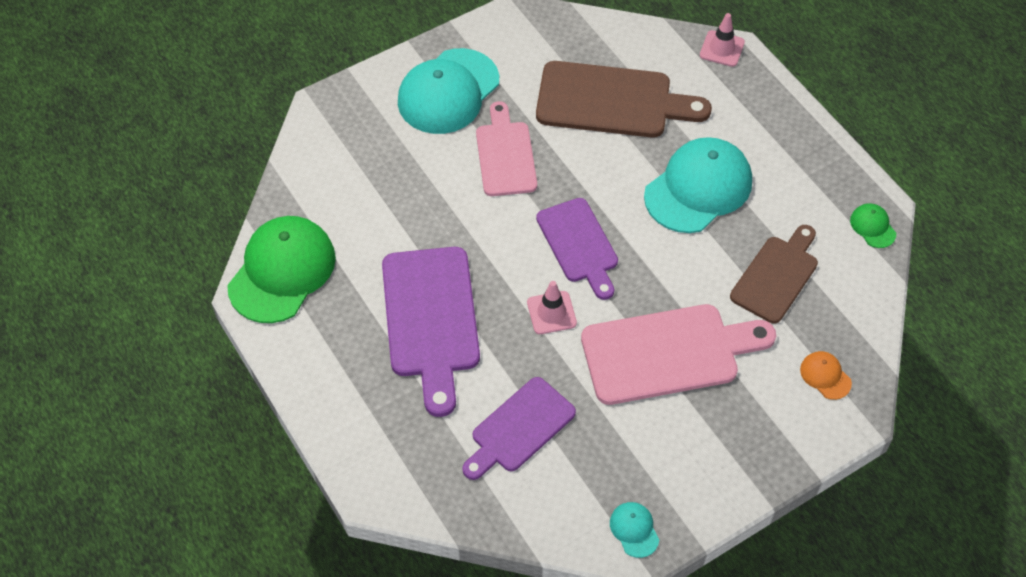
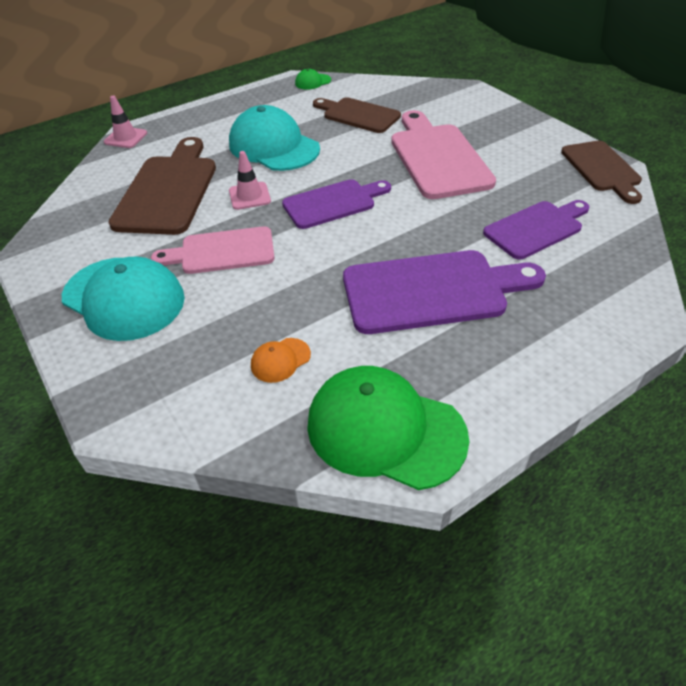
camera: 90 degrees left, 10 degrees down
purple cutting board [462,377,576,480] -> purple cutting board turned 75 degrees counterclockwise [483,200,590,259]
pink traffic cone [527,281,577,334] -> pink traffic cone moved to [229,151,271,210]
turquoise cap [610,502,659,558] -> brown cutting board [561,141,642,204]
orange cap [800,351,852,400] -> orange cap moved to [251,338,311,383]

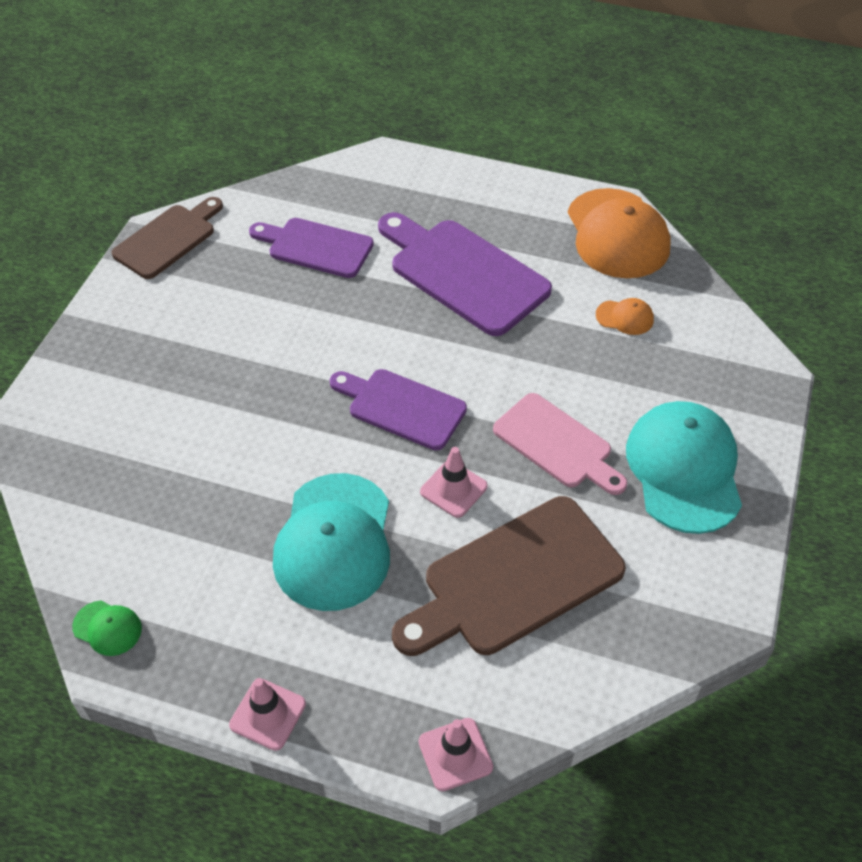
camera: 130 degrees left, 5 degrees up
green cap [307,366,469,490] -> orange cap [568,188,671,278]
brown cutting board [313,97,401,133] -> none
pink cutting board [391,110,496,199] -> none
none -> pink traffic cone [229,678,306,751]

